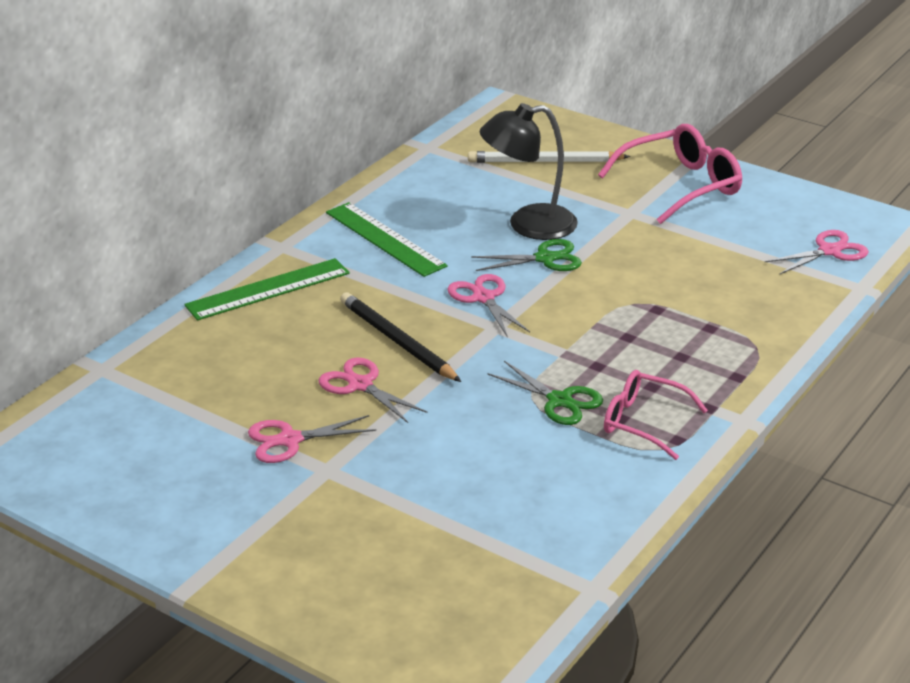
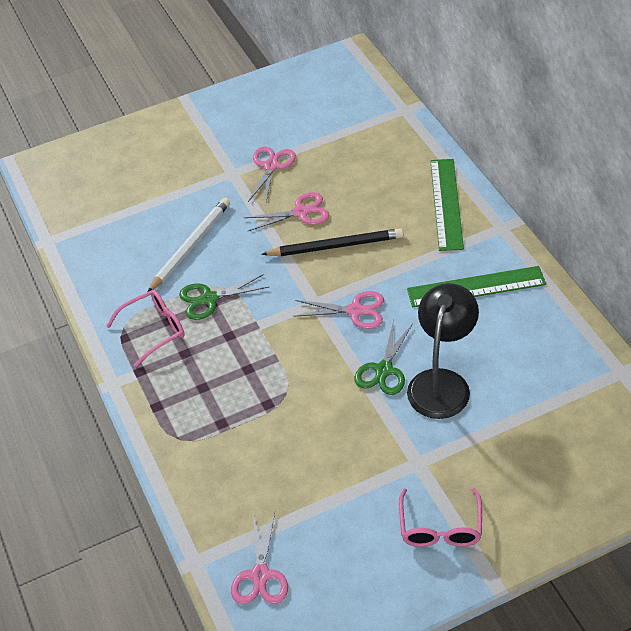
camera: 125 degrees right, 15 degrees up
white pencil [468,151,630,163] -> white pencil moved to [148,198,230,292]
pink glasses [598,124,742,224] -> pink glasses [399,488,482,547], size x0.65

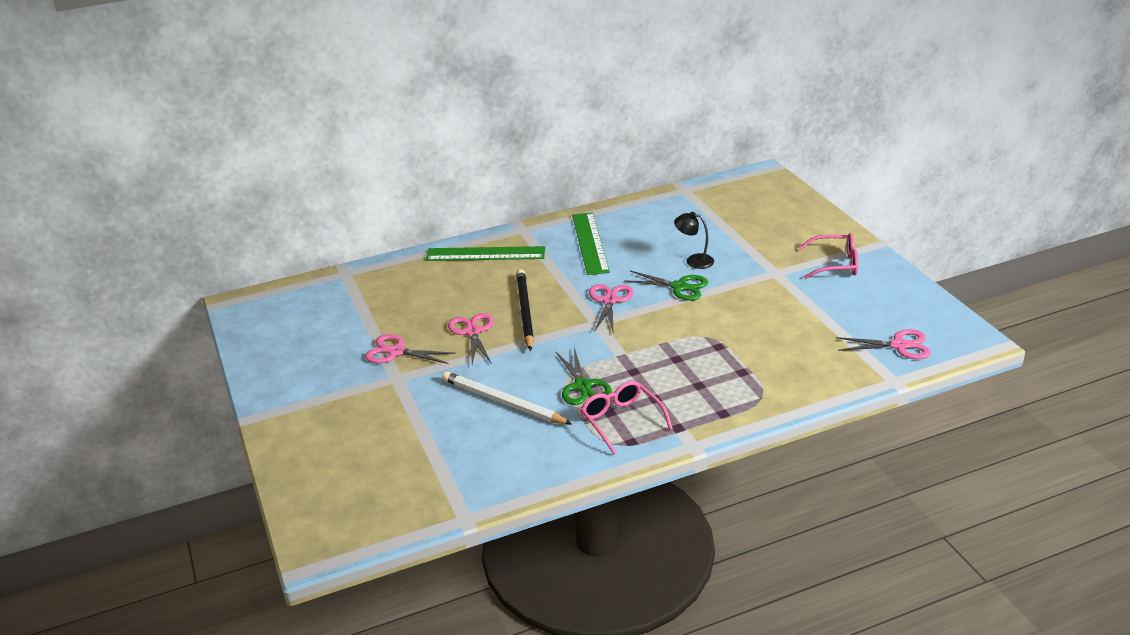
camera: 90 degrees left, 15 degrees down
black lamp [407,283,479,419] -> black lamp [674,212,714,269], size x0.53

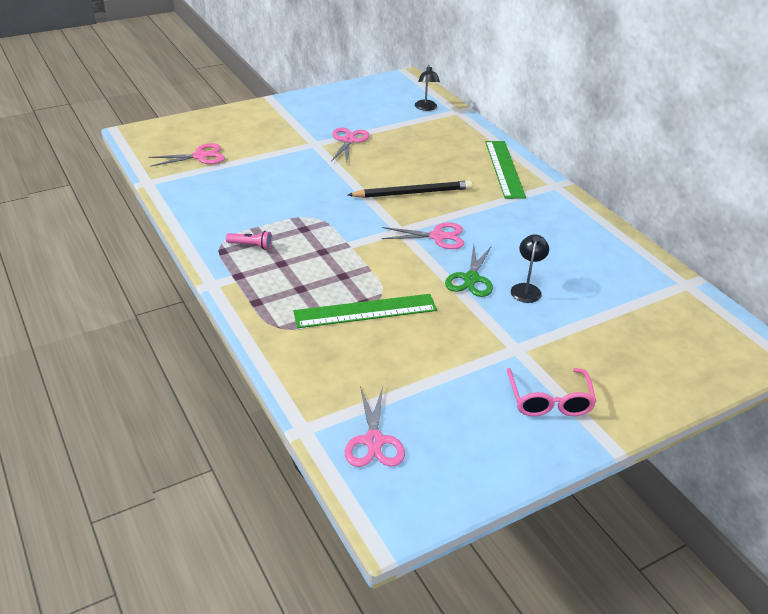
camera: 80 degrees right, 5 degrees up
white pencil [442,371,572,424] -> none
pink scissors [448,313,494,364] -> pink scissors moved to [148,143,225,167]
green scissors [556,347,612,405] -> none
green ruler [572,212,610,275] -> green ruler moved to [293,294,437,328]
pink glasses [581,381,673,455] -> pink flashlight [226,231,272,250]
none -> black lamp [415,65,440,111]

